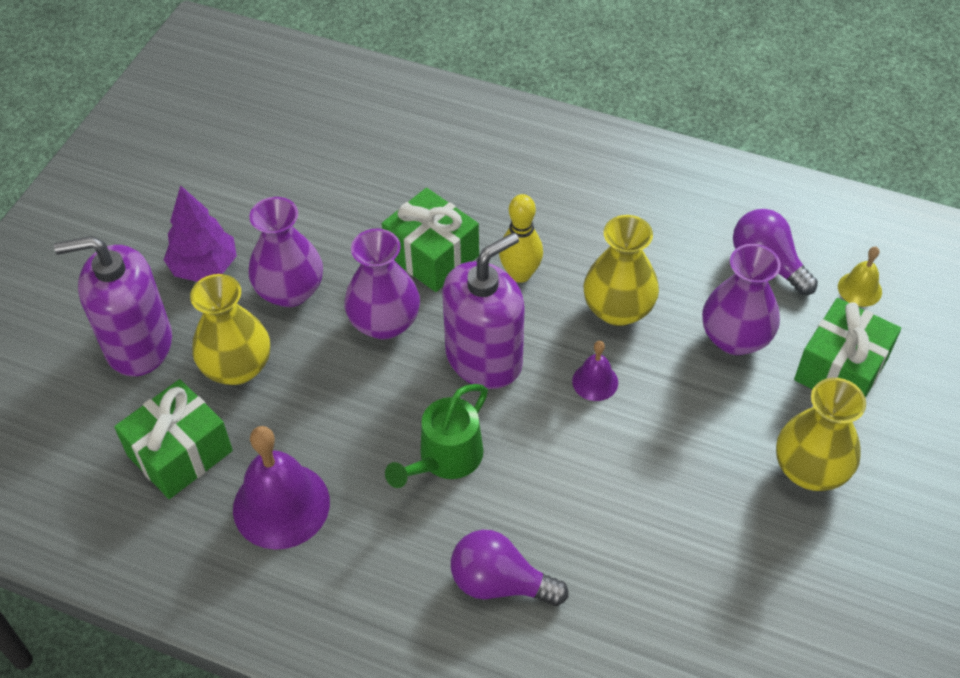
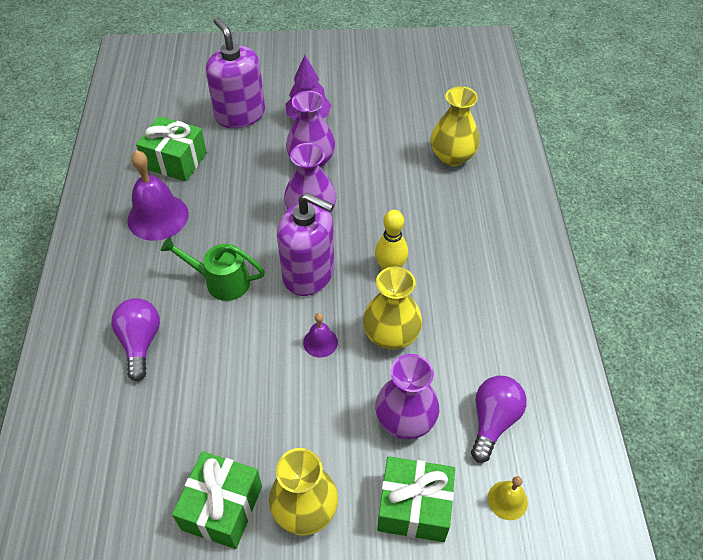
camera: 65 degrees right, 0 degrees up
yellow vase [190,274,270,385] -> yellow vase moved to [430,86,480,166]
green gift [382,188,479,292] -> green gift moved to [172,451,262,549]

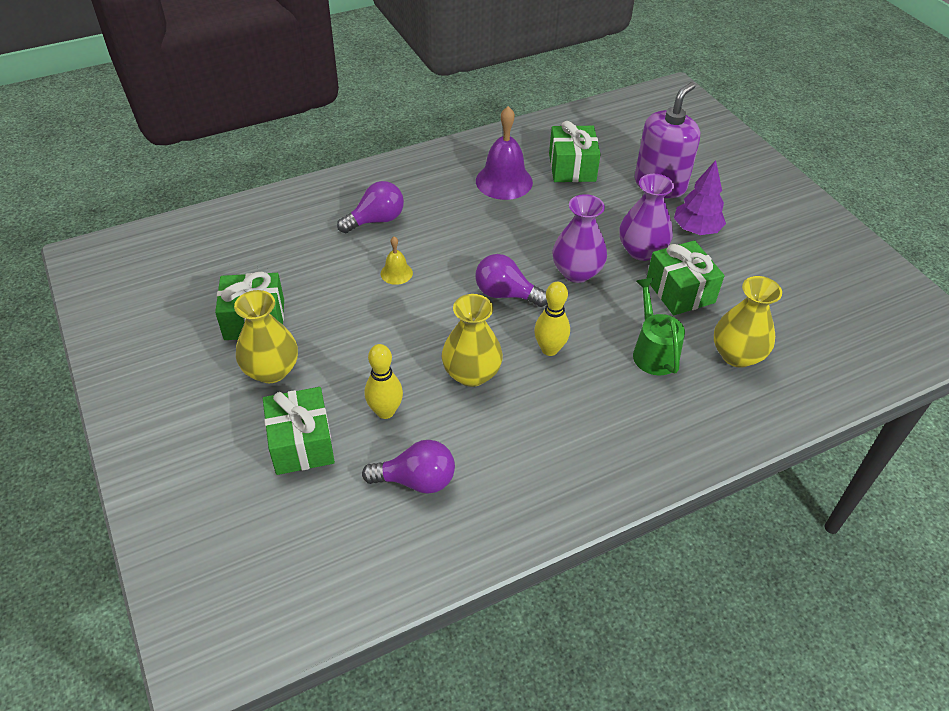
camera: 65 degrees right, 5 degrees down
green watering can [160,236,265,301] -> green watering can moved to [633,278,685,375]
purple soap dispenser [277,193,335,296] -> purple light bulb [475,254,547,307]
purple bell [303,313,338,358] -> none
purple vase [375,354,439,439] -> yellow bowling pin [365,344,403,419]
yellow bell [488,476,528,520] -> yellow bell moved to [381,237,413,285]
none -> green gift [646,240,724,315]

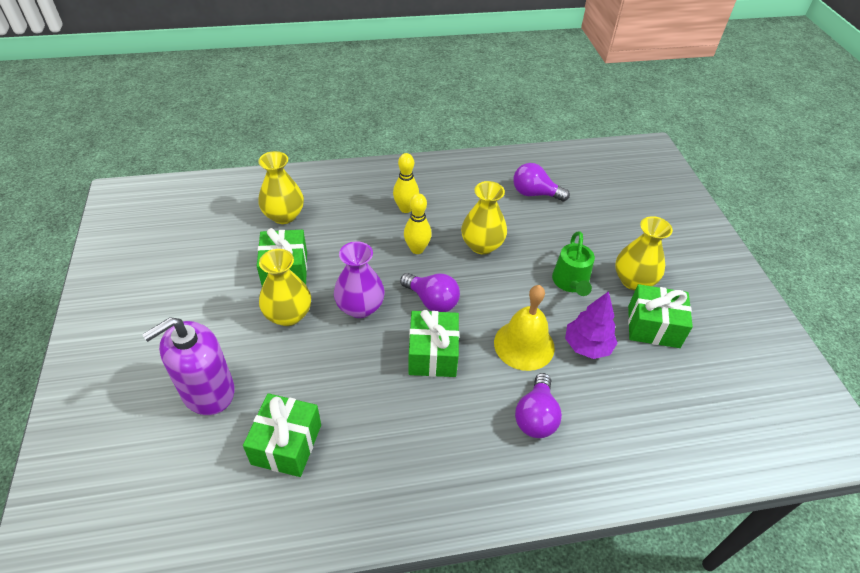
camera: 165 degrees left, 0 degrees up
green gift [263,387,335,475] -> green gift moved to [408,310,459,377]
purple light bulb [337,181,404,233] -> purple light bulb turned 60 degrees counterclockwise [515,373,562,438]
yellow bowling pin [365,344,403,419] -> yellow bowling pin moved to [393,153,419,213]
yellow bell [381,237,413,285] -> yellow bell [494,285,555,371], size x1.98
purple bell [476,106,533,200] -> none
purple vase [619,174,674,261] -> yellow vase [259,249,311,326]
green watering can [633,278,685,375] -> green watering can moved to [552,231,595,296]
purple tree [674,160,726,235] -> purple tree moved to [565,291,617,359]

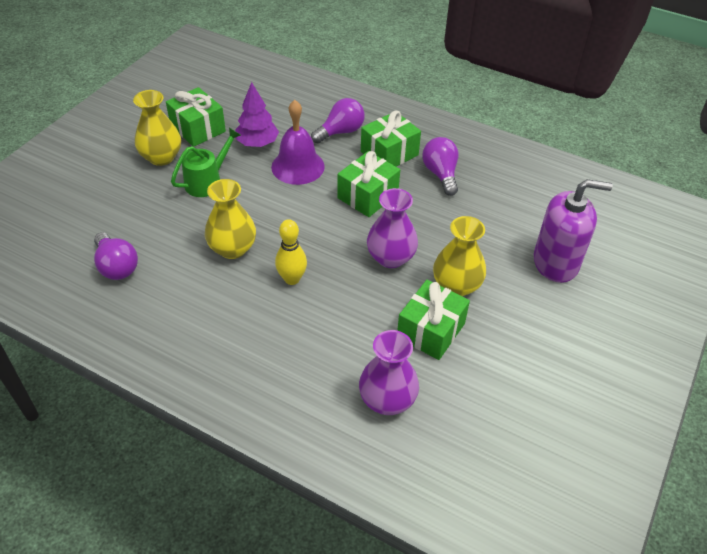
camera: 140 degrees left, 0 degrees up
green gift [243,393,321,477] -> green gift moved to [361,110,421,166]
yellow vase [258,151,304,224] -> purple vase [359,330,419,415]
yellow bowling pin [393,153,419,213] -> none
purple light bulb [400,273,460,312] -> purple light bulb moved to [422,137,459,196]
yellow bell [494,285,555,371] -> purple bell [271,100,325,185]

